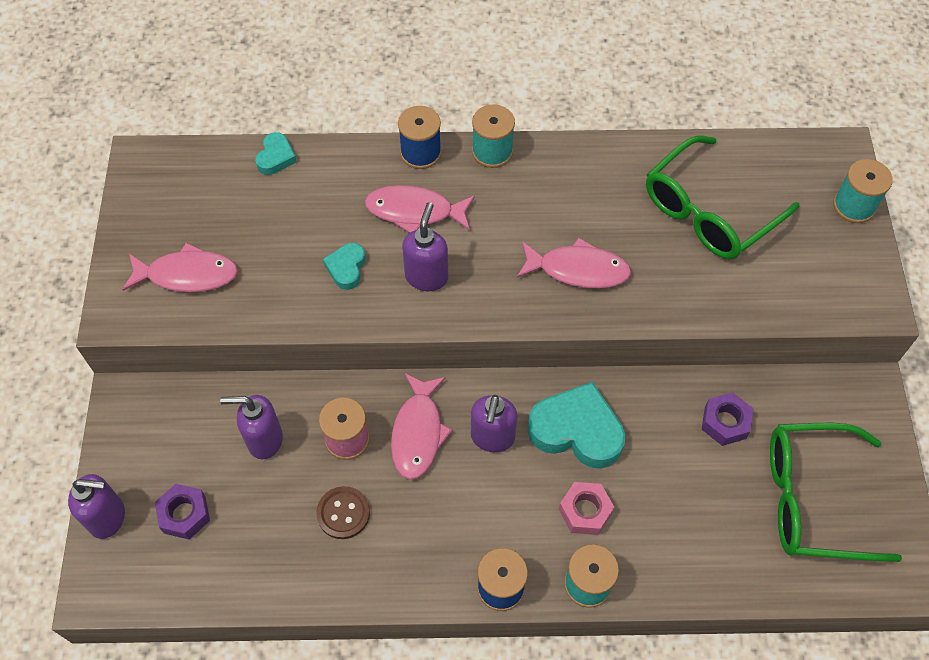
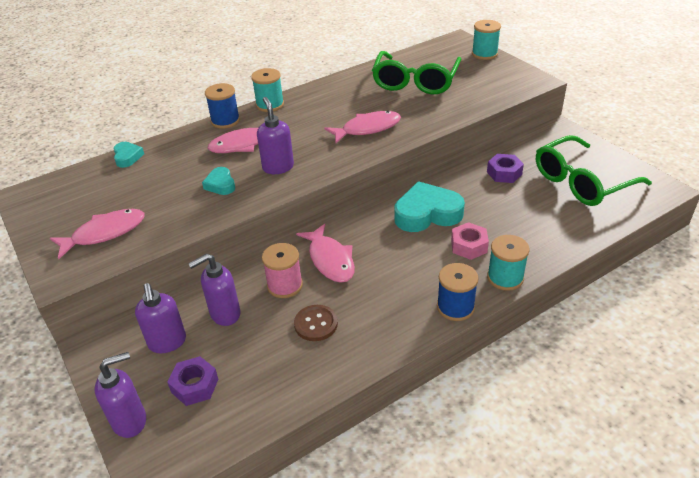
camera: 30 degrees left, 20 degrees down
purple soap dispenser [471,395,517,452] -> purple soap dispenser moved to [135,283,186,353]

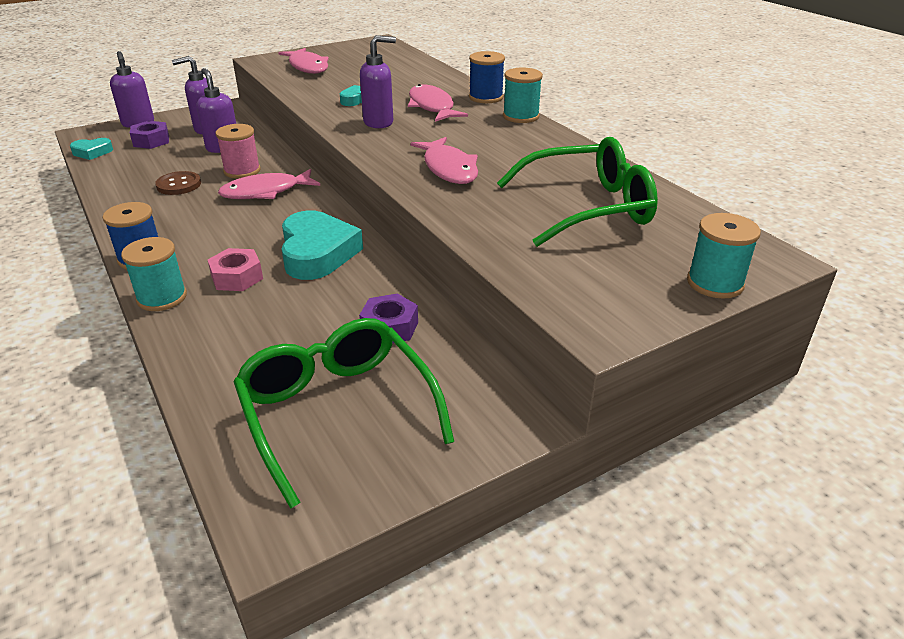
camera: 90 degrees right, 5 degrees down
turquoise heart [113,142,144,168] -> turquoise heart moved to [70,138,113,160]
green glasses [372,51,461,94] -> green glasses turned 150 degrees clockwise [497,137,658,247]

